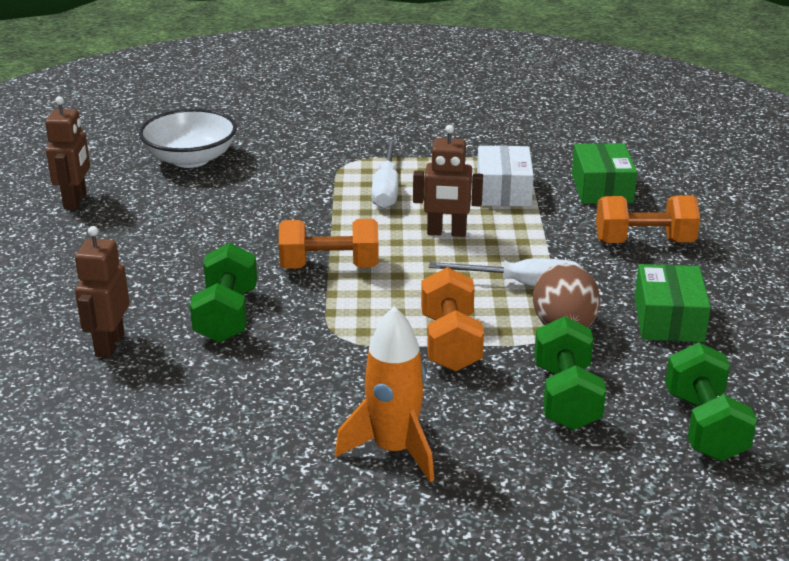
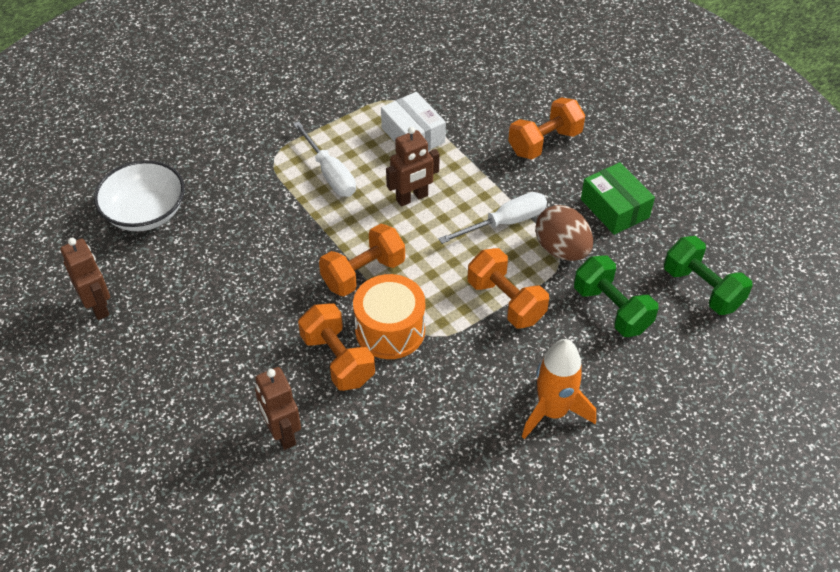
camera: 35 degrees left, 20 degrees up
green dumbbell [190,243,257,343] -> orange dumbbell [298,303,375,391]
green box [572,143,637,204] -> none
none -> orange drum [353,274,425,359]

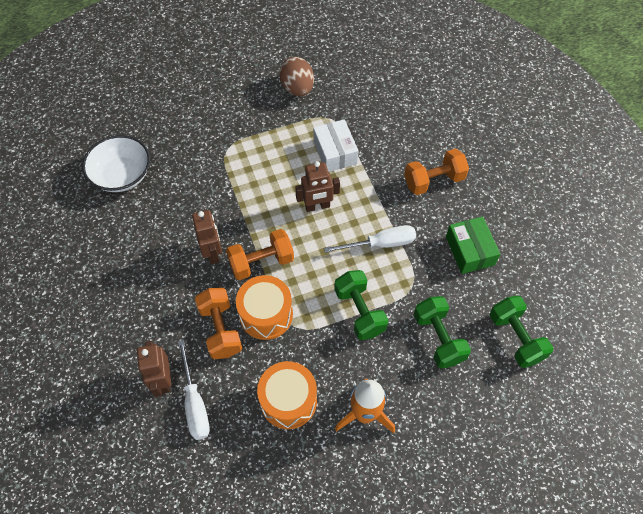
camera: 15 degrees right, 10 degrees up
brown robot [60,238,110,320] -> brown robot moved to [192,210,222,264]
white screwdriver [293,122,356,197] -> white screwdriver moved to [178,340,210,440]
orange dumbbell [468,248,549,328] -> green dumbbell [334,270,388,340]
brown egg [535,205,593,261] -> brown egg moved to [279,57,314,96]
none -> orange drum [257,361,317,429]

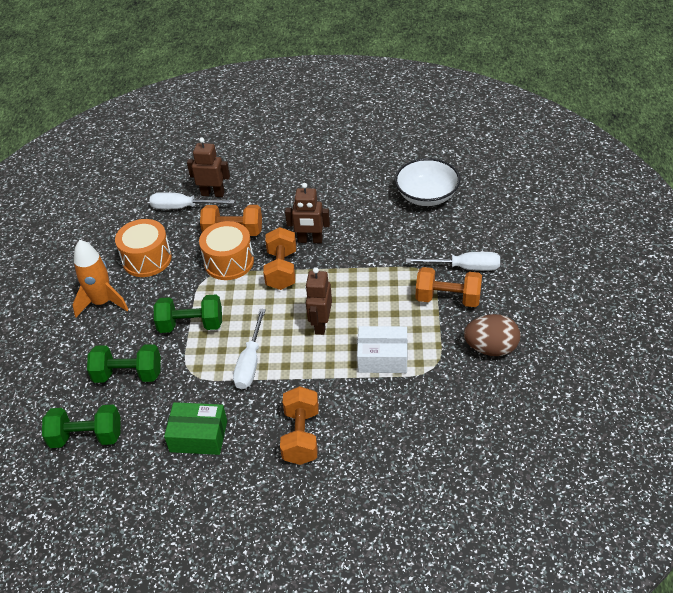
camera: 115 degrees right, 15 degrees down
none -> white screwdriver [406,252,500,271]
none -> orange dumbbell [416,267,482,307]

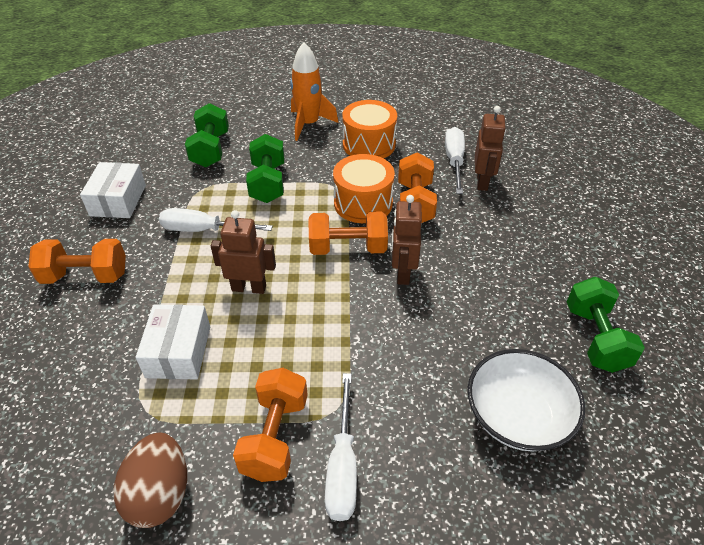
camera: 85 degrees right, 0 degrees up
green dumbbell [42,405,121,448] -> green dumbbell moved to [567,277,645,373]
green box [164,402,227,455] -> white box [80,162,146,218]

